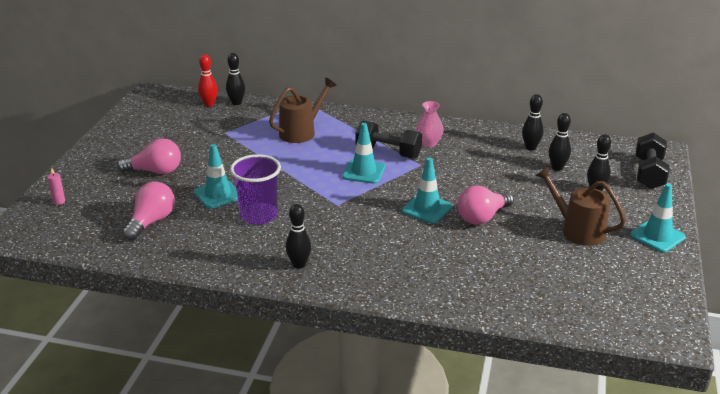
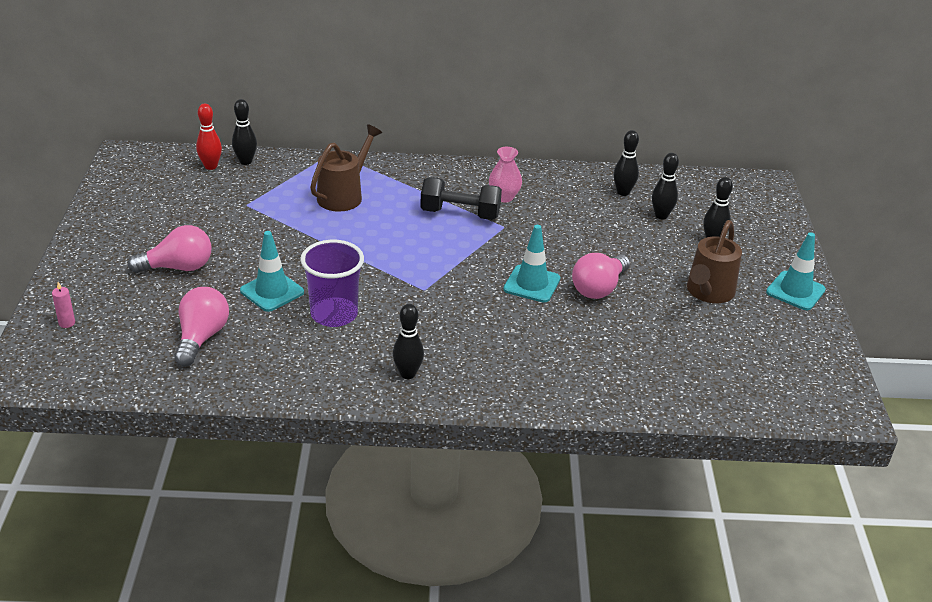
camera: 15 degrees left, 5 degrees up
turquoise traffic cone [342,123,385,184] -> none
brown watering can [535,166,626,246] -> brown watering can turned 90 degrees counterclockwise [687,220,742,303]
black dumbbell [636,132,670,189] -> none

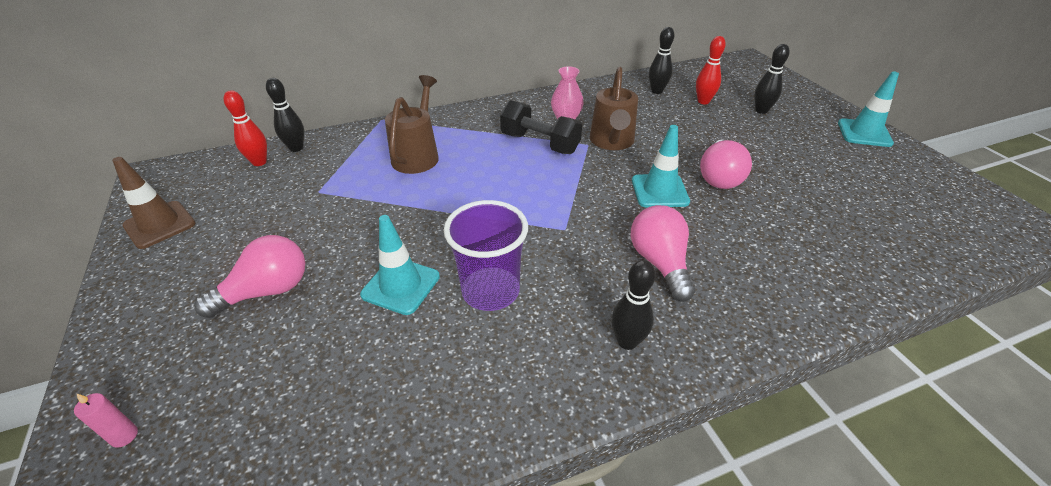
camera: 20 degrees left, 5 degrees up
pink light bulb [174,287,229,366] -> pink light bulb moved to [631,205,695,302]
black dumbbell [420,177,502,220] -> black dumbbell turned 45 degrees clockwise [500,100,582,154]
black bowling pin [652,153,679,219] -> red bowling pin [696,36,726,104]
brown watering can [687,220,742,303] -> brown watering can moved to [590,67,638,150]
none -> brown traffic cone [112,157,195,249]

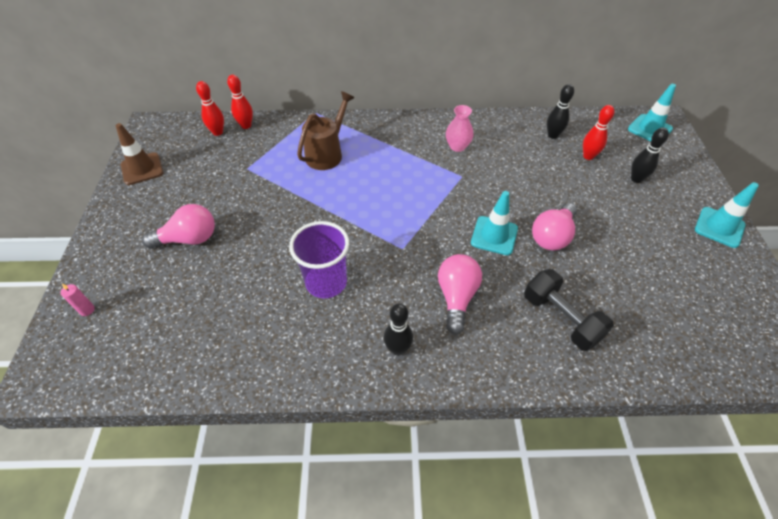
camera: 20 degrees right, 10 degrees up
black bowling pin [266,78,304,152] -> red bowling pin [227,75,253,129]
turquoise traffic cone [360,215,440,315] -> turquoise traffic cone moved to [628,84,676,141]
black dumbbell [500,100,582,154] -> black dumbbell moved to [524,269,614,351]
brown watering can [590,67,638,150] -> none

